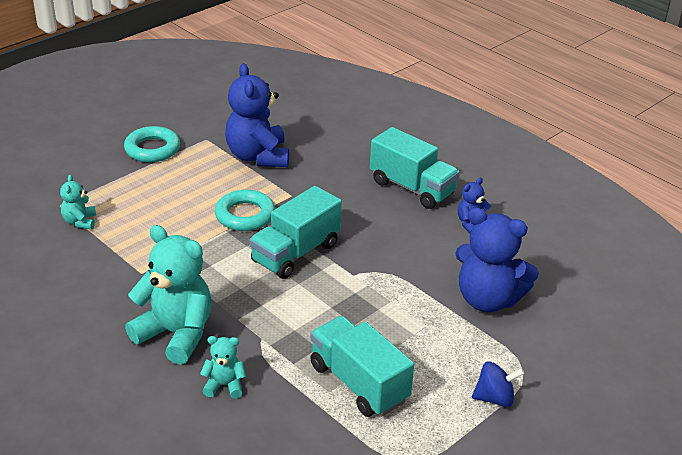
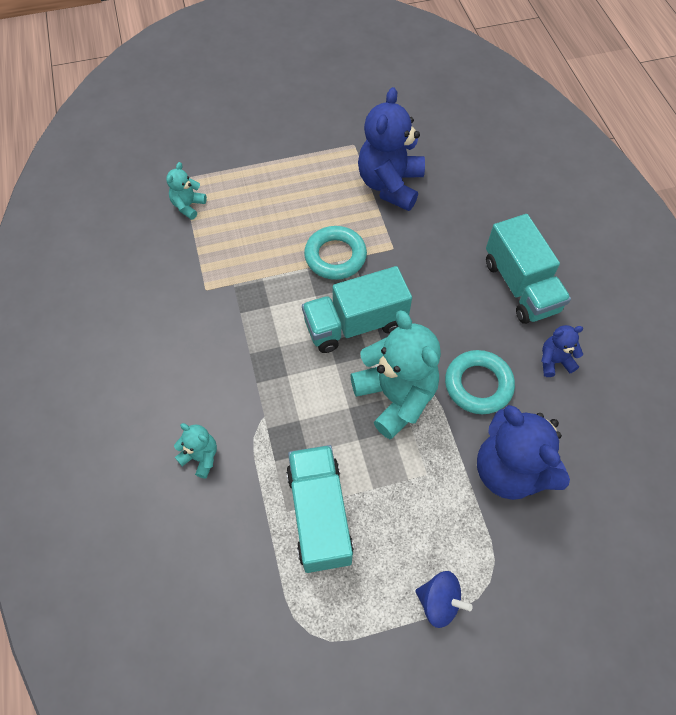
camera: 30 degrees right, 25 degrees up
turquoise ring [124,126,180,162] -> turquoise ring moved to [445,350,515,414]
turquoise teddy bear [125,225,212,365] -> turquoise teddy bear moved to [350,310,441,439]

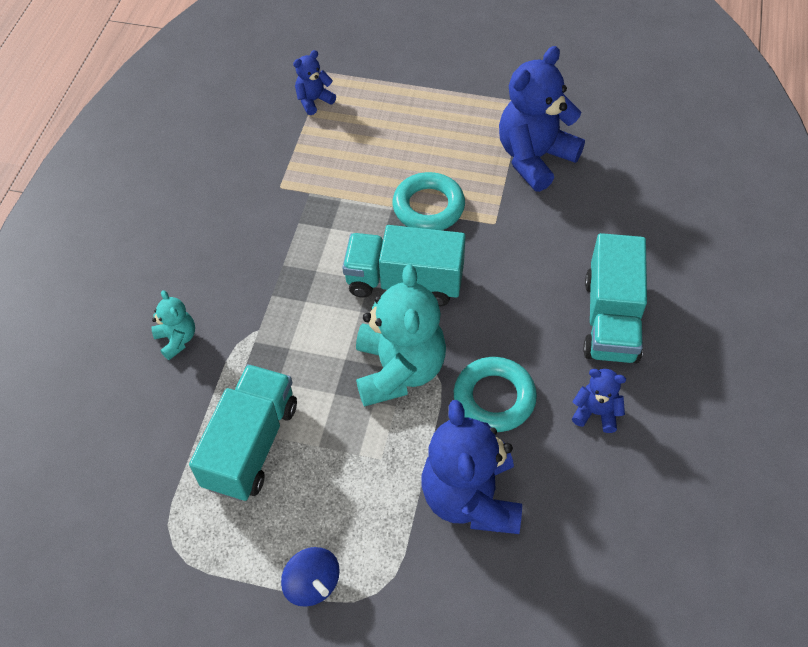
camera: 30 degrees right, 5 degrees down
turquoise teddy bear [166,162,207,220] -> blue teddy bear [293,50,336,115]

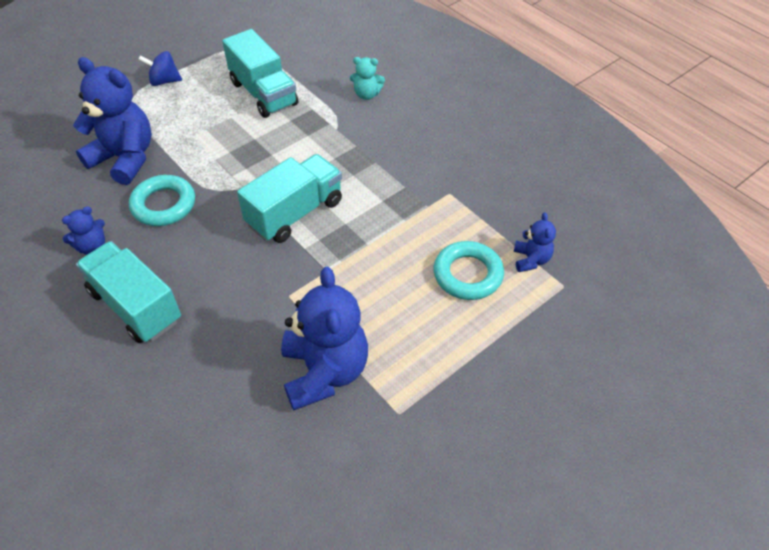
camera: 125 degrees right, 5 degrees down
turquoise teddy bear [356,264,446,407] -> none
turquoise ring [393,172,465,230] -> turquoise ring moved to [434,241,504,300]

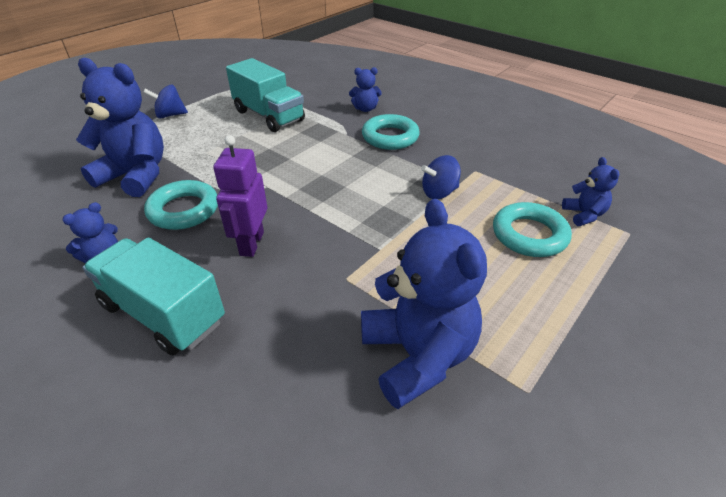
camera: 10 degrees left, 10 degrees down
turquoise truck [237,154,342,243] -> none
turquoise teddy bear [350,57,385,100] -> blue teddy bear [349,67,382,112]
none -> purple robot [213,135,267,257]
none -> turquoise ring [362,114,420,150]
none -> blue spinning top [421,155,461,199]

